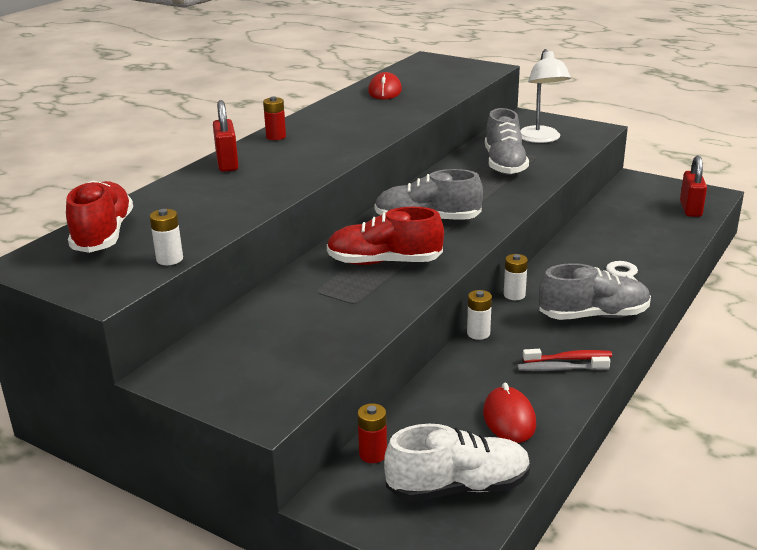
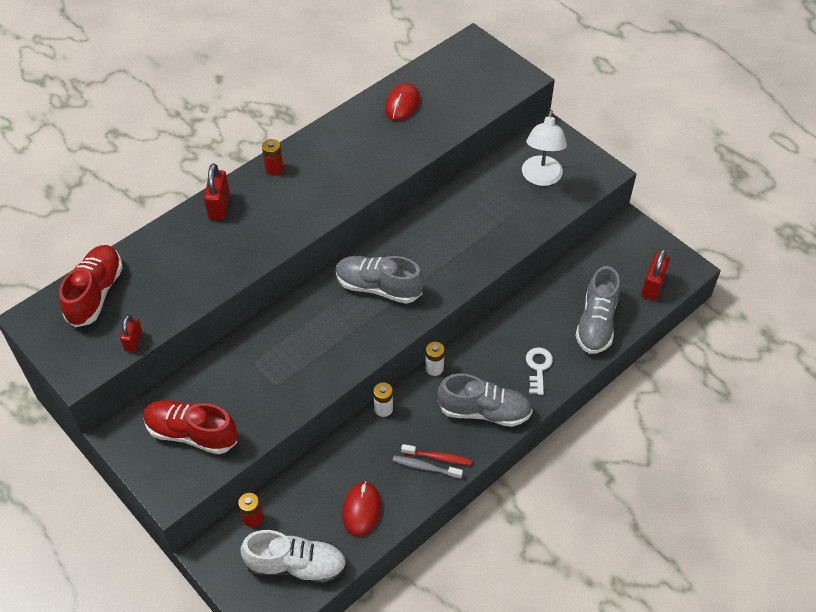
camera: 15 degrees right, 25 degrees up
white battery [150,209,183,265] -> red padlock [120,315,142,352]
red shoe [327,207,444,265] -> red shoe moved to [143,400,237,454]
grey shoe [485,108,529,175] -> grey shoe moved to [575,266,620,354]

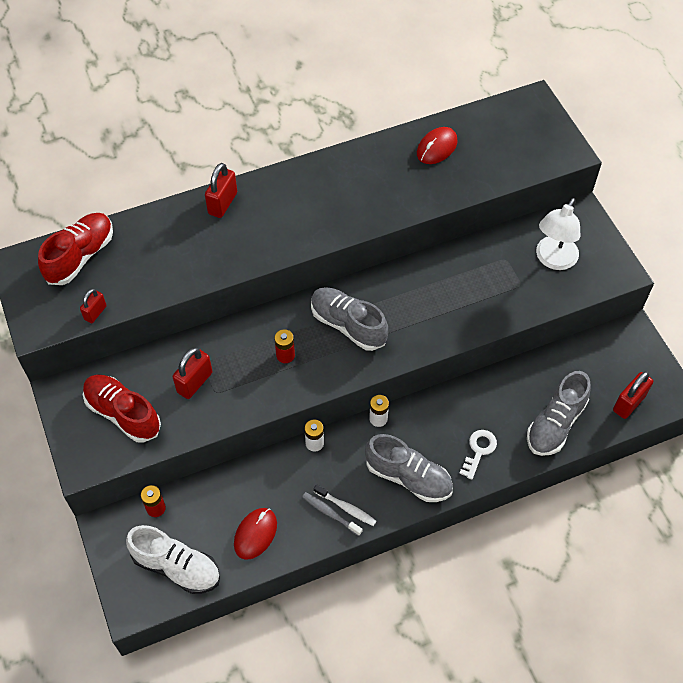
camera: 20 degrees right, 5 degrees up
red battery [262,139,283,176] -> red battery moved to [274,329,295,363]
red toothbrush [401,444,472,465] -> white toothbrush [314,484,376,526]
none -> red padlock [173,348,213,399]

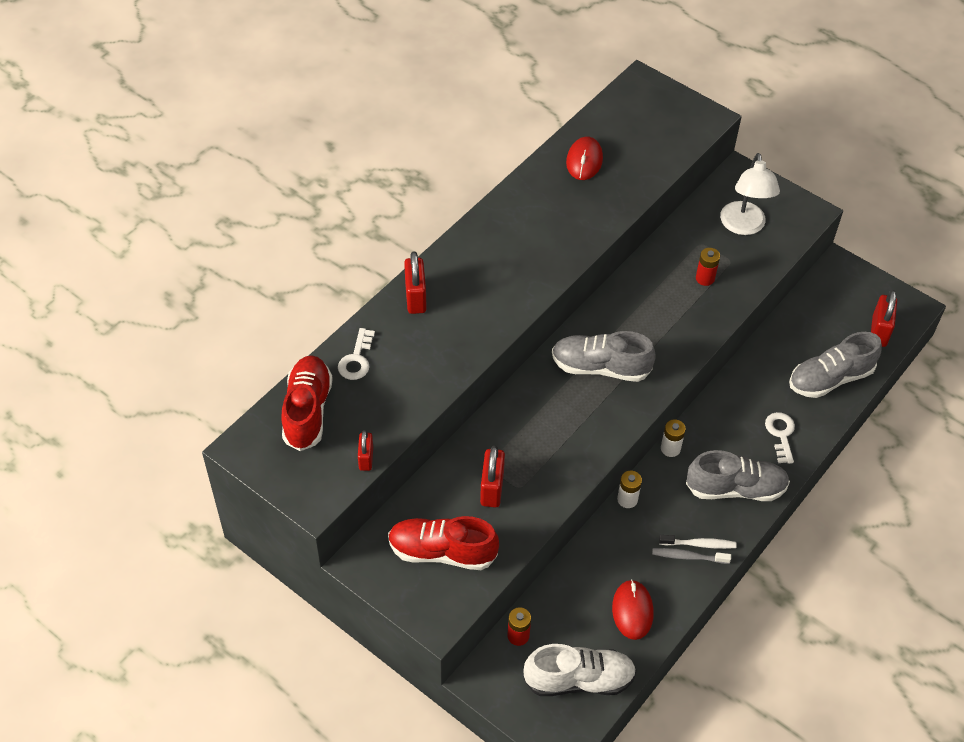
camera: 30 degrees left, 5 degrees down
red battery [274,329,295,363] -> red battery moved to [696,248,720,286]
grey shoe [527,371,591,456] -> grey shoe turned 60 degrees clockwise [789,332,882,398]
none -> white key [338,328,375,380]

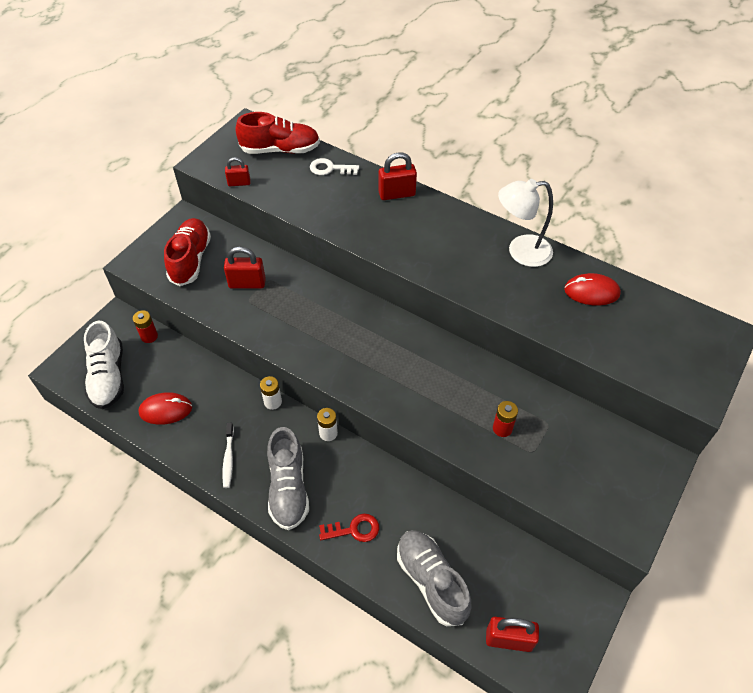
camera: 85 degrees right, 0 degrees up
grey shoe [552,331,656,382] -> none
grey toothbrush [652,548,731,564] -> none
white lamp [720,153,780,235] -> white lamp moved to [498,179,553,267]
white key [765,412,795,464] -> red key [319,514,379,542]

